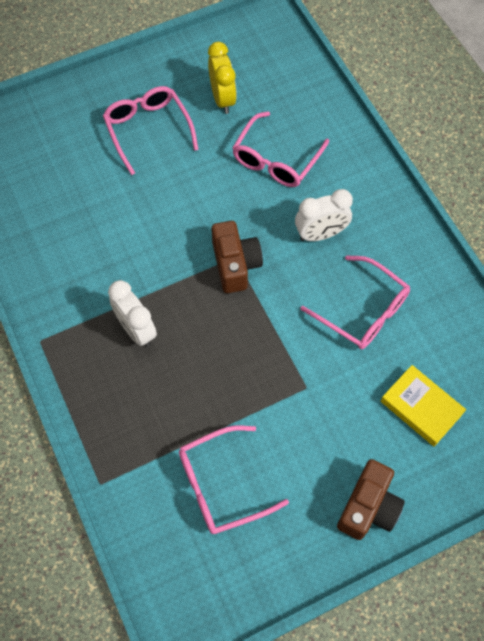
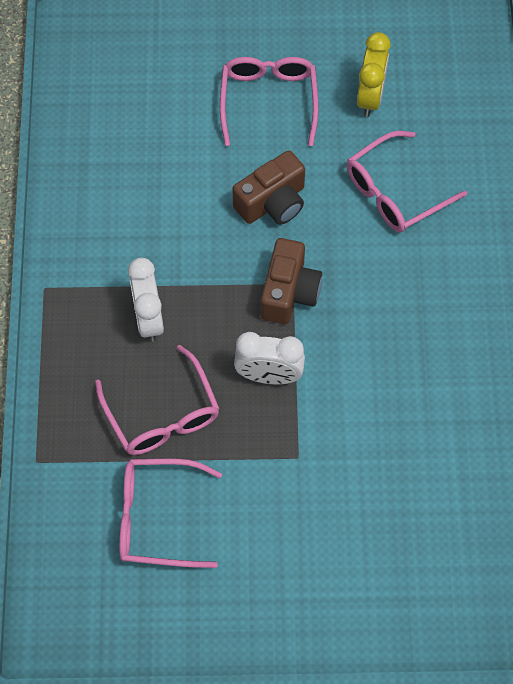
camera: 25 degrees right, 0 degrees up
white clock [295,189,353,241] -> white clock moved to [234,332,305,384]
pink glasses [300,255,410,349] -> pink glasses moved to [95,345,220,455]
brown camera [337,459,405,540] -> brown camera moved to [232,150,305,225]
yellow book [381,365,466,447] -> none

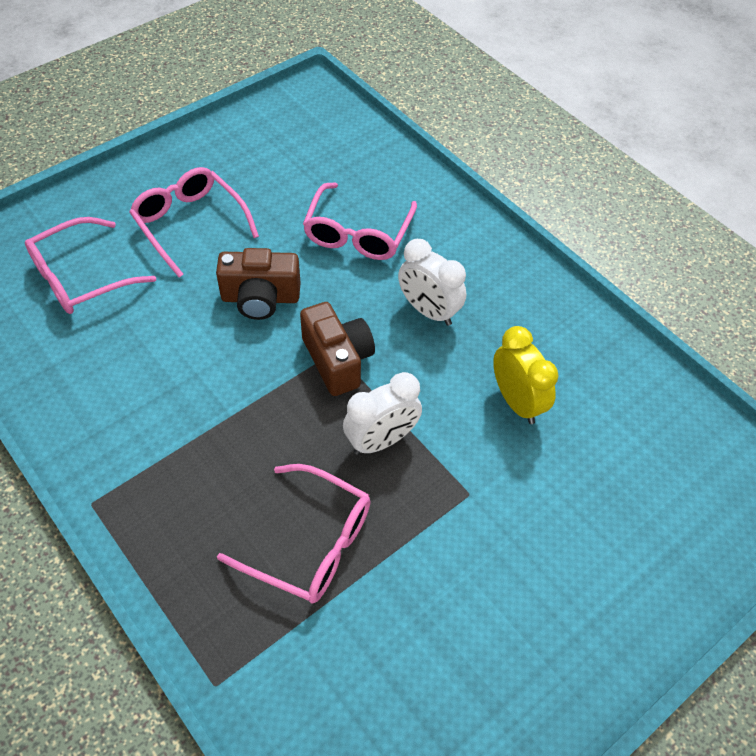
camera: 40 degrees left, 10 degrees down
pink glasses [119,458,222,568] -> pink glasses moved to [25,217,156,314]
white clock [128,258,164,342] -> white clock moved to [398,239,466,326]
brown camera [232,150,305,225] -> brown camera turned 75 degrees clockwise [216,248,300,320]
yellow clock [357,32,391,117] -> yellow clock moved to [493,326,558,424]

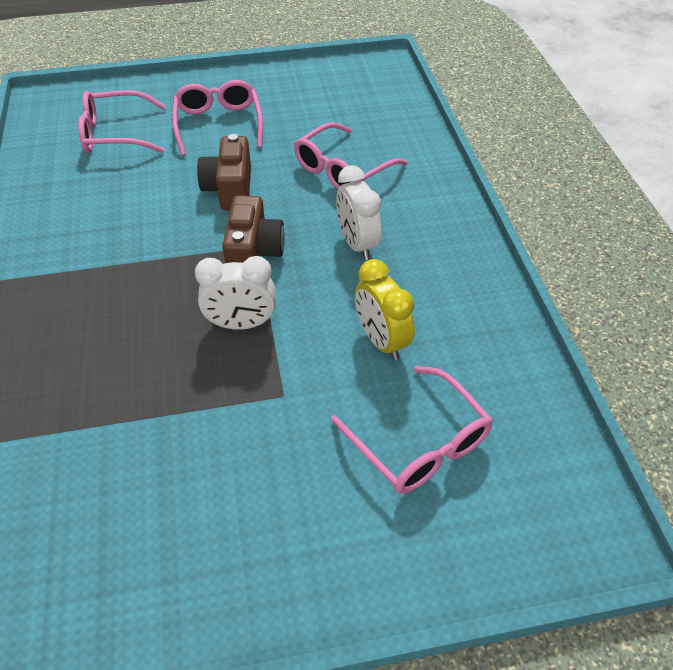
camera: 30 degrees right, 5 degrees down
brown camera [216,248,300,320] -> brown camera turned 60 degrees clockwise [197,134,251,210]
pink glasses [217,464,371,604] -> pink glasses moved to [331,366,493,494]
yellow clock [493,326,558,424] -> yellow clock turned 150 degrees clockwise [355,259,415,361]

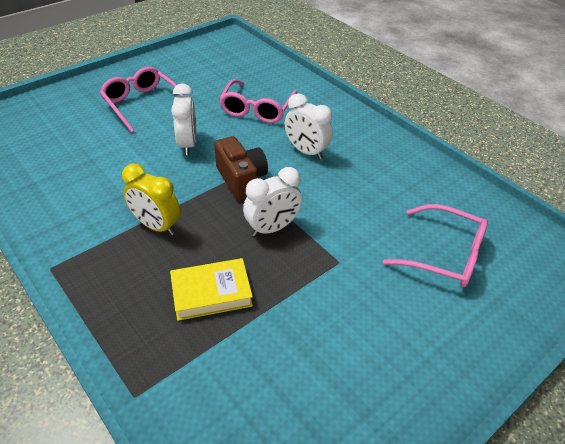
camera: 30 degrees left, 5 degrees down
pink glasses [78,90,166,153] -> none
brown camera [197,134,251,210] -> white clock [171,83,196,155]
yellow clock [355,259,415,361] -> yellow clock moved to [122,164,181,235]
none -> yellow book [170,258,253,321]

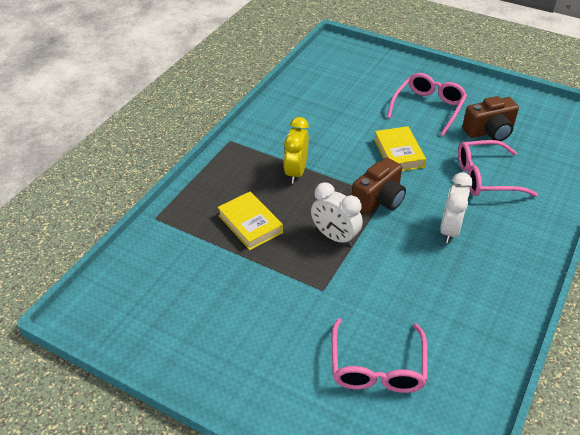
camera: 70 degrees right, 0 degrees up
white clock [171,83,196,155] -> yellow book [374,126,426,171]
none -> brown camera [462,96,519,141]

